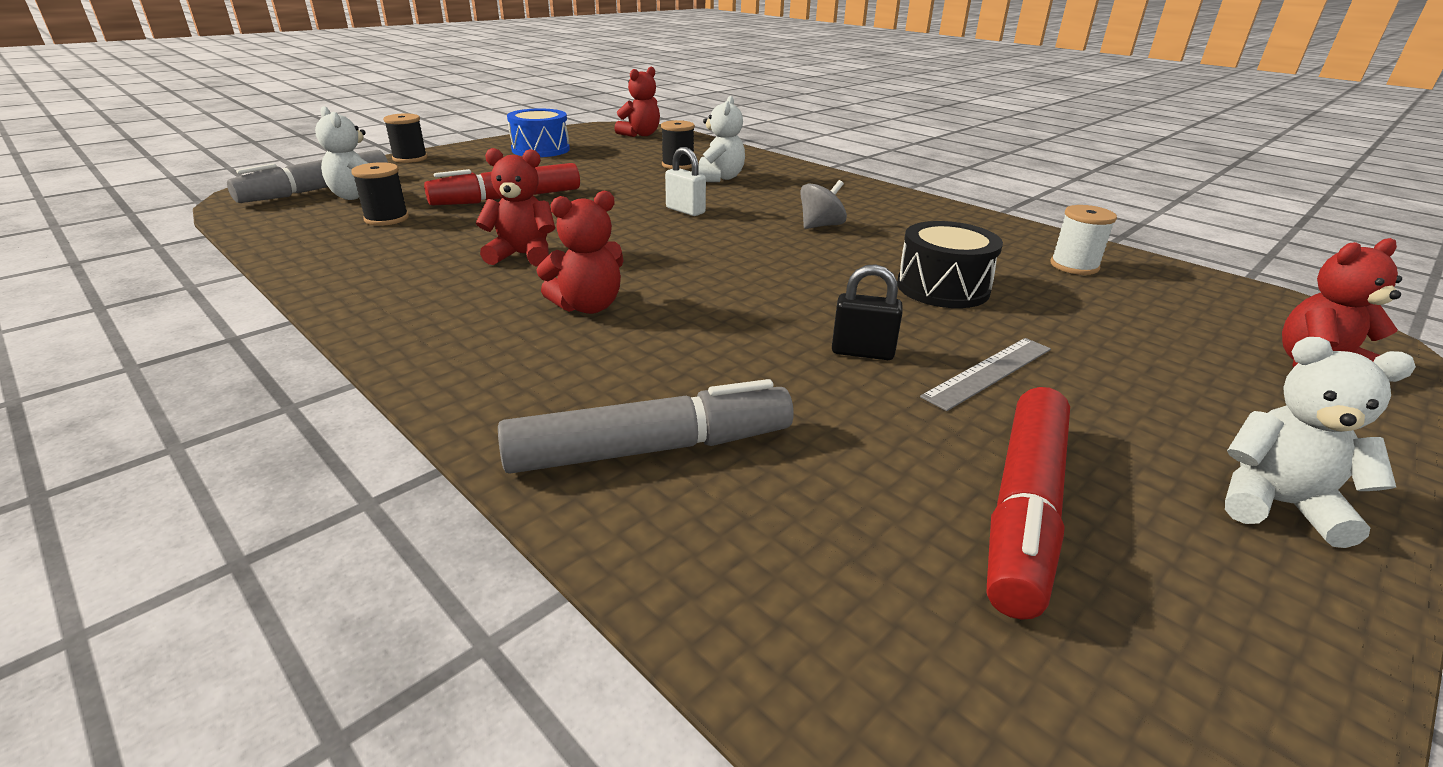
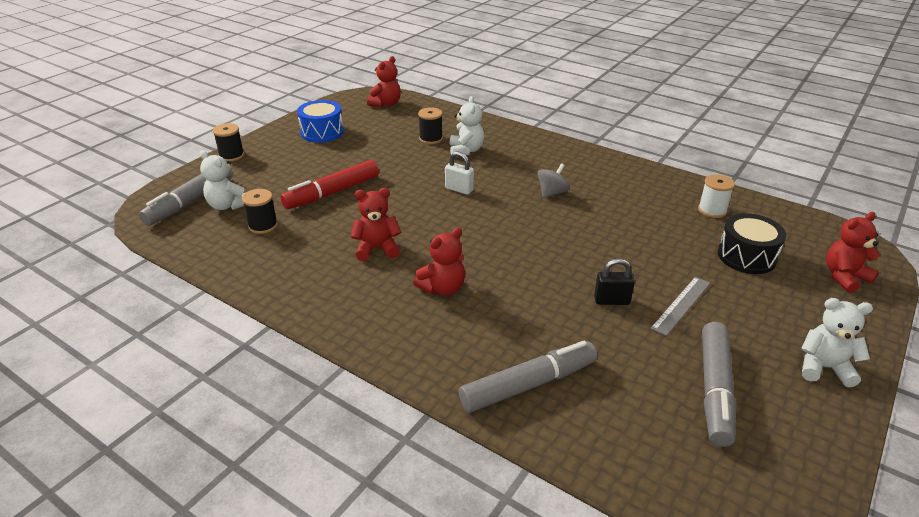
camera: 10 degrees left, 5 degrees up
black drum [897,221,1003,308] -> black drum moved to [718,213,786,274]
red marker [987,387,1070,620] -> grey marker [702,322,736,447]

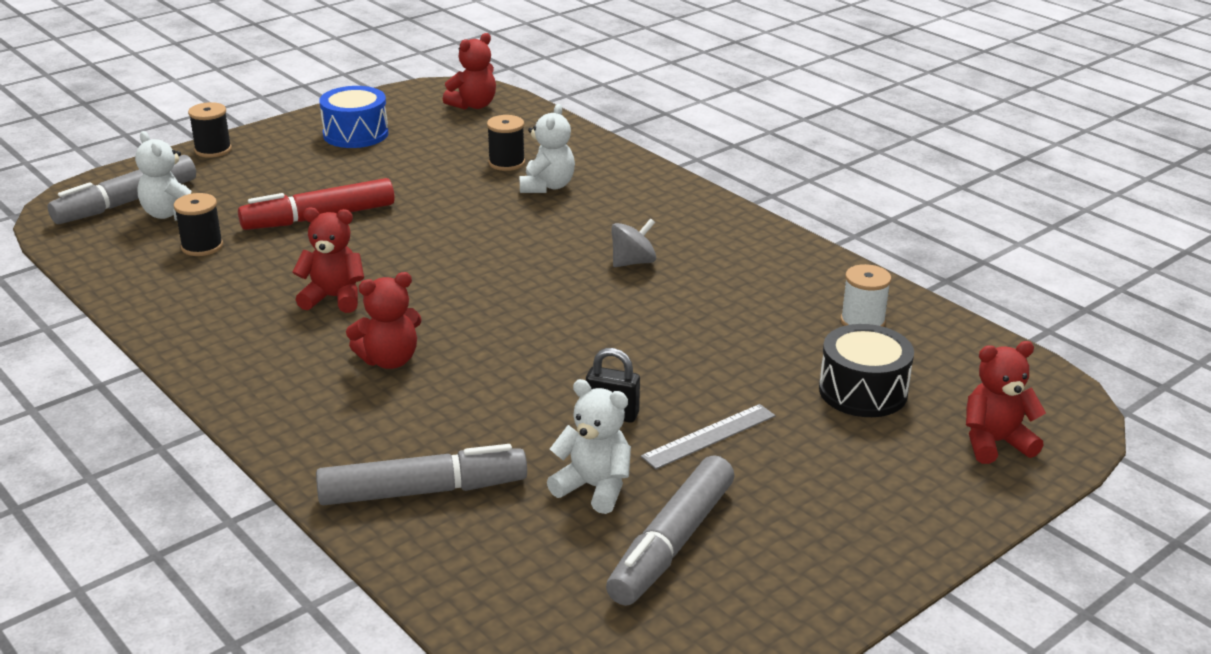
camera: 15 degrees right, 5 degrees down
white padlock [445,152,474,195] -> none
white teddy bear [801,298,873,387] -> white teddy bear moved to [547,379,631,514]

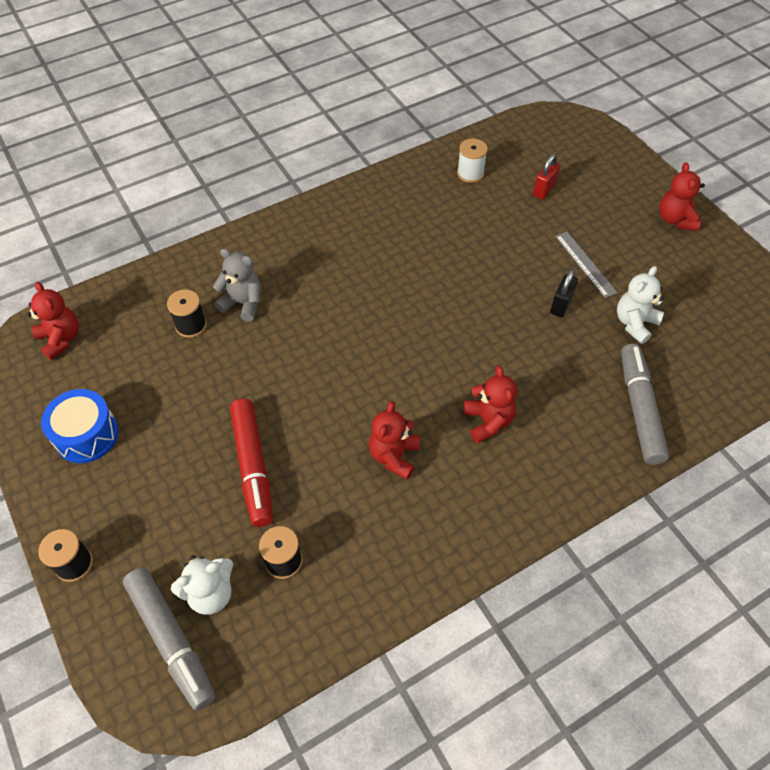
camera: 80 degrees left, 25 degrees up
white teddy bear [520,104,575,193] -> grey teddy bear [213,248,261,322]
grey marker [606,455,734,606] -> none
grey spinning top [611,218,656,267] -> none
black drum [819,324,914,417] -> red padlock [533,154,560,200]
red teddy bear [966,341,1046,464] -> red teddy bear moved to [659,162,705,231]

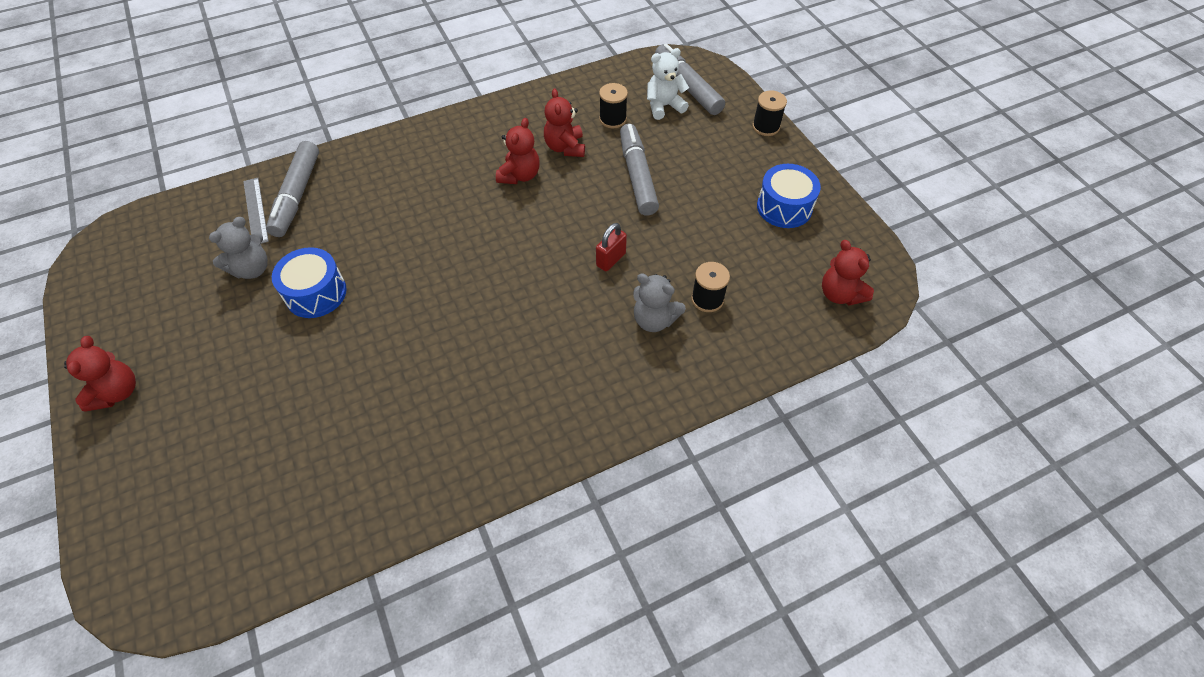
camera: 175 degrees left, 0 degrees up
red marker [230,398,273,527] -> grey marker [620,124,659,216]
white spool [457,138,488,183] -> none
red teddy bear [464,366,517,443] -> red teddy bear moved to [544,88,585,157]
red padlock [533,154,560,200] -> red padlock moved to [596,223,627,271]
black padlock [550,269,578,317] -> blue drum [272,247,347,318]
grey ruler [555,232,618,298] -> grey ruler moved to [243,178,269,244]
white teddy bear [617,266,664,344] -> grey teddy bear [209,217,268,279]

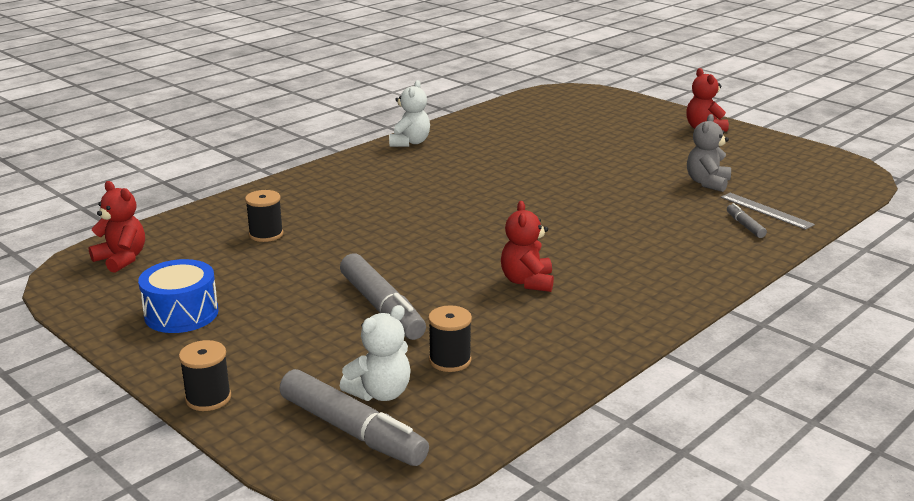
camera: 160 degrees right, 30 degrees down
grey marker [266,141,319,237] -> grey marker [727,203,767,238], size x0.47
blue drum [272,247,347,318] -> none
red teddy bear [544,88,585,157] -> none
red padlock [596,223,627,271] -> none
grey teddy bear [633,273,686,332] -> none
none -> white teddy bear [389,80,430,147]

